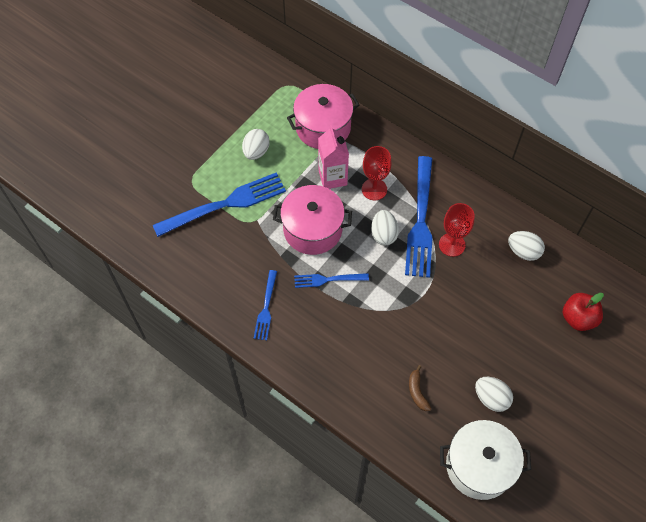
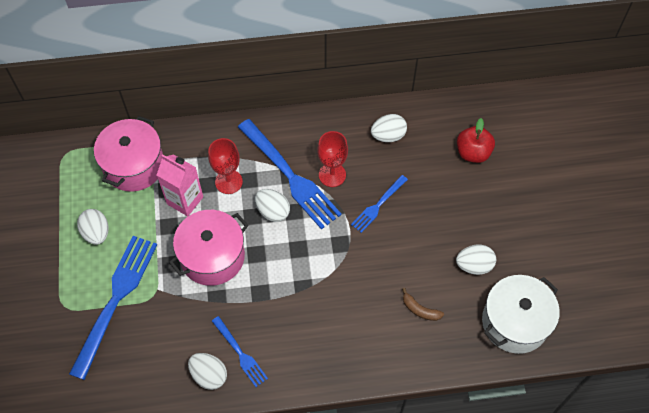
camera: 45 degrees left, 0 degrees up
blue fork [294,273,369,288] -> blue fork moved to [351,175,408,233]
none -> white egg [188,353,227,390]

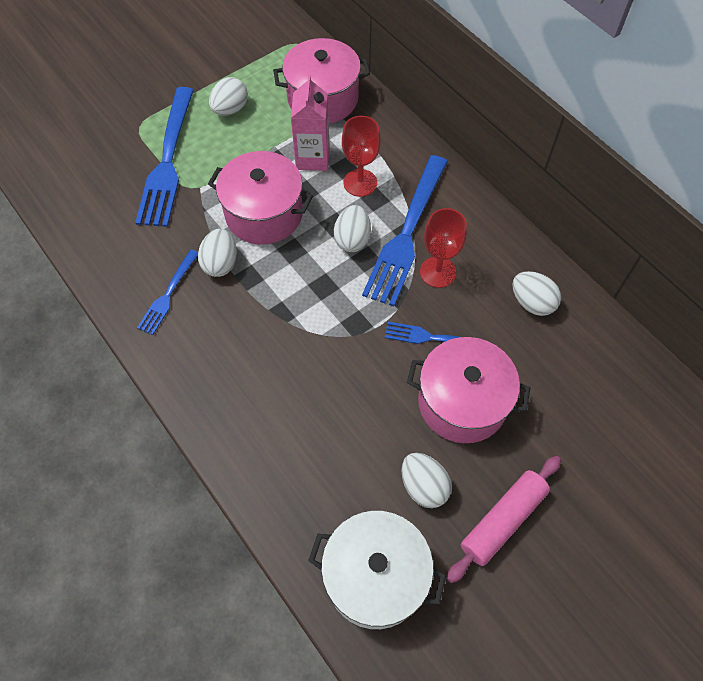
camera: 60 degrees right, 0 degrees up
blue fork [69,236,157,380] -> blue fork turned 105 degrees clockwise [135,87,194,227]
white egg [188,353,227,390] -> white egg moved to [198,229,237,277]
brown banana [402,288,444,321] -> none
red apple [457,118,495,163] -> none
none -> pink pot [407,337,530,443]
none -> pink rolling pin [446,456,561,583]

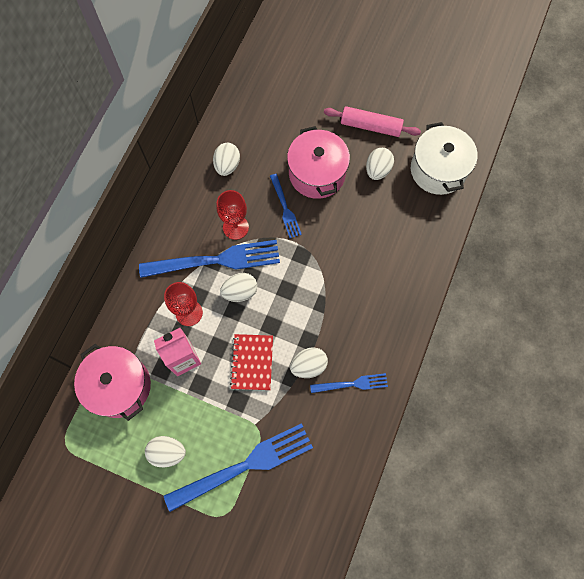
camera: 120 degrees left, 10 degrees up
pink pot [208,151,313,245] -> red notebook [230,334,273,390]

